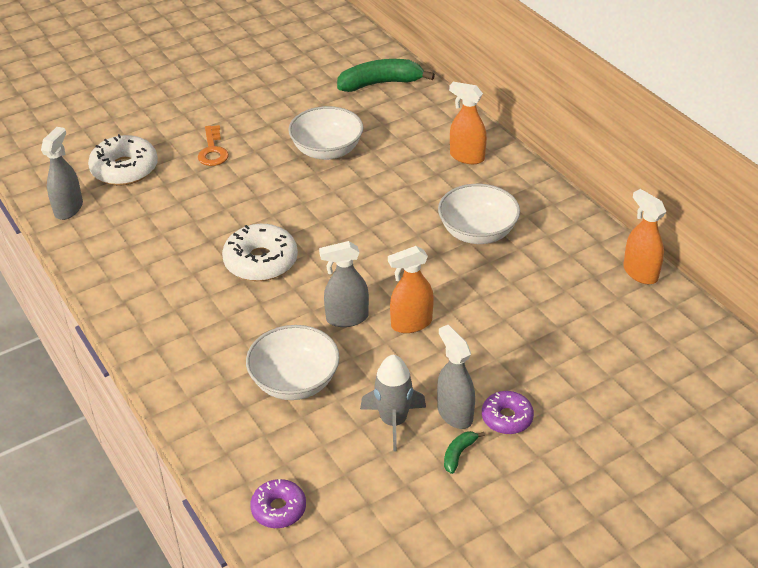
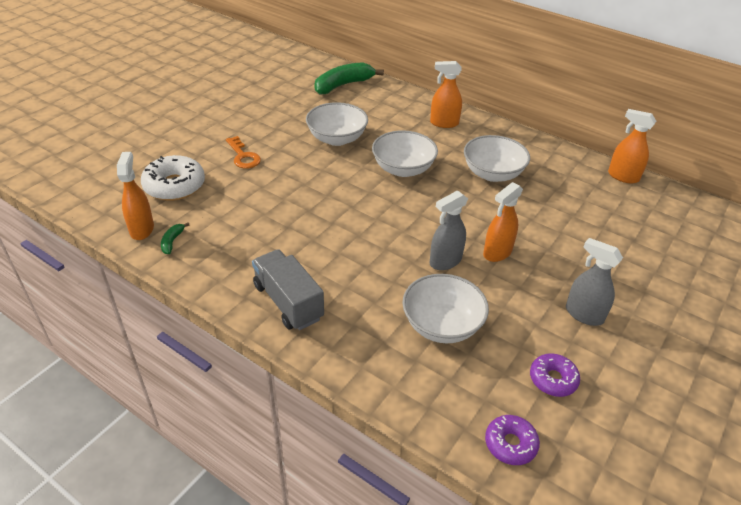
camera: 25 degrees left, 0 degrees up
grey spray bottle [41,127,83,220] -> orange spray bottle [117,152,154,240]
white donut [222,224,298,281] -> none
grey rocket [360,355,426,452] -> none
green banana [444,431,485,474] -> green banana moved to [161,223,190,254]
purple donut [482,391,534,434] -> purple donut moved to [530,353,580,397]
none -> grey truck [252,249,324,330]
none -> white bowl [372,130,438,177]

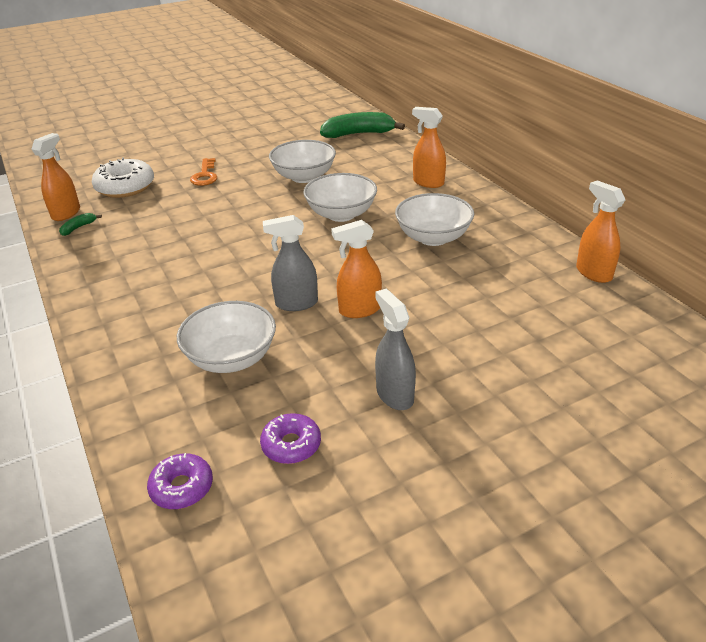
camera: 30 degrees right, 5 degrees down
grey truck [252,249,324,330] -> none

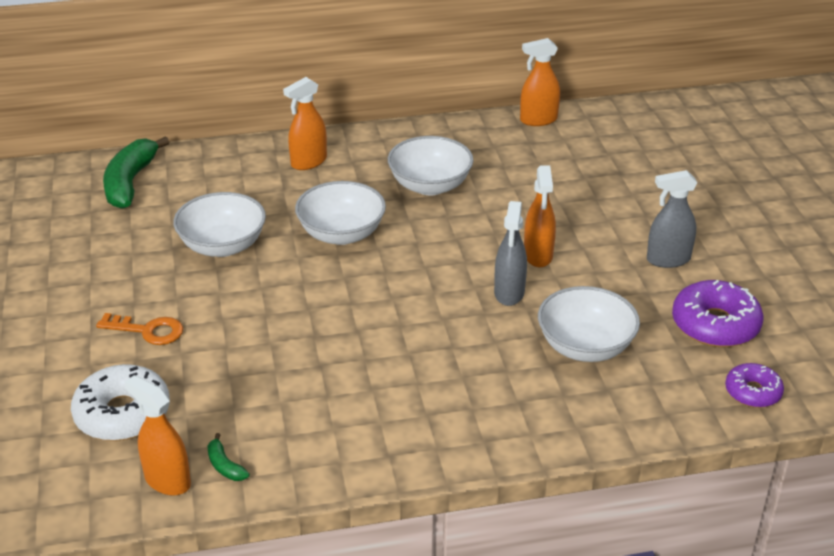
camera: 75 degrees left, 0 degrees up
purple donut [260,413,321,464] -> purple donut [672,280,763,347], size x1.66

